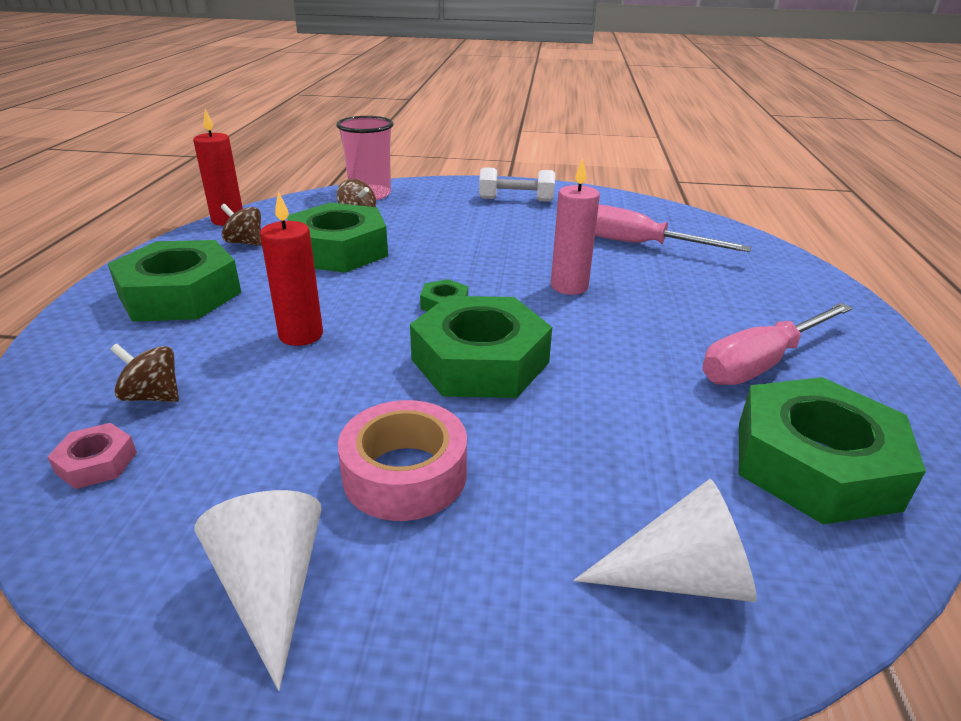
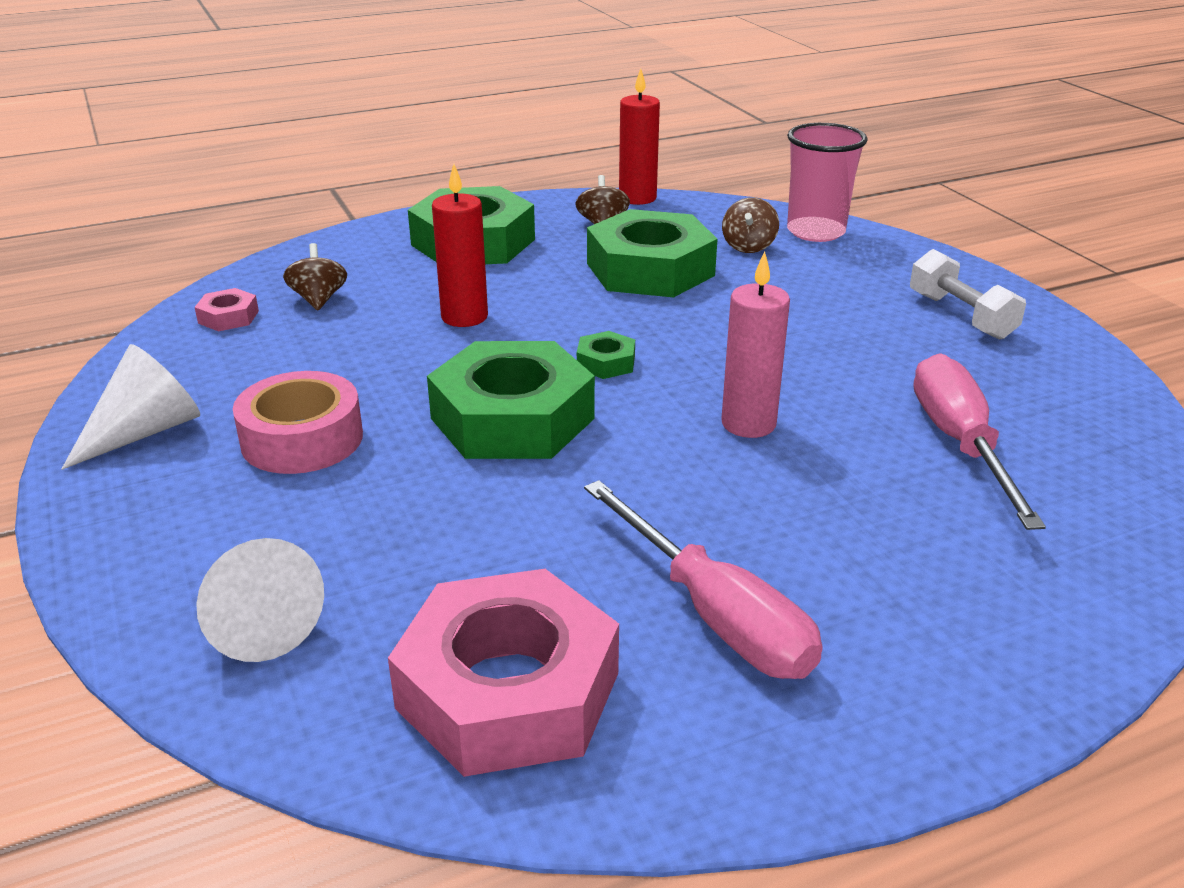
camera: 60 degrees right, 0 degrees up
pink screwdriver [702,303,852,385] -> pink screwdriver turned 150 degrees counterclockwise [584,480,822,679]
green nut [739,377,926,525] -> pink nut [388,569,619,777]

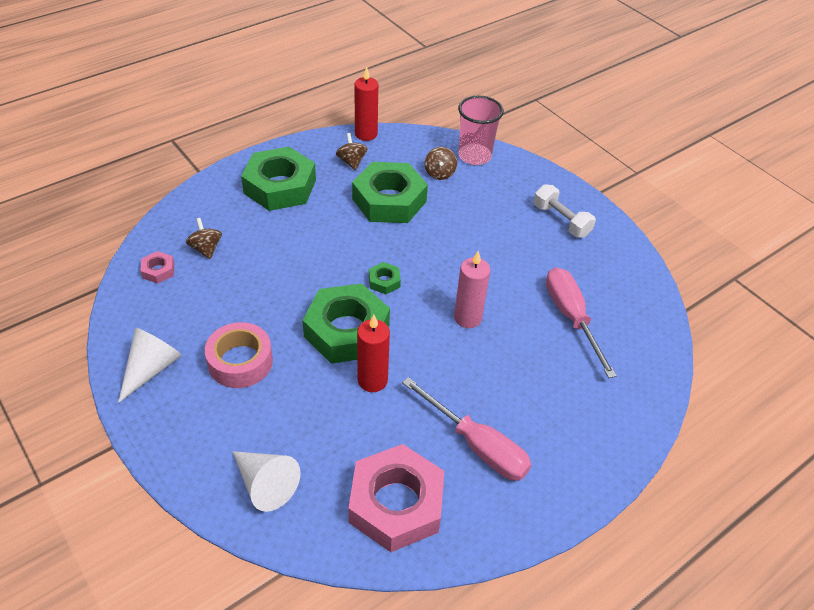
camera: 15 degrees left, 15 degrees up
red candle [432,164,488,327] -> red candle moved to [357,314,390,392]

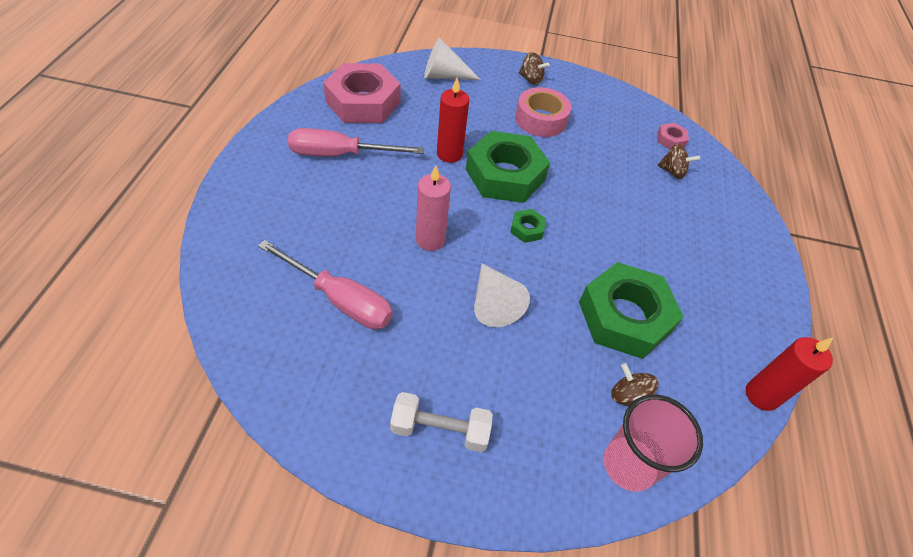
camera: 135 degrees right, 5 degrees up
white cone [118,328,182,403] -> white cone moved to [474,264,530,327]
green nut [241,147,316,211] -> none
brown spinning top [336,133,368,170] -> brown spinning top moved to [519,52,550,85]

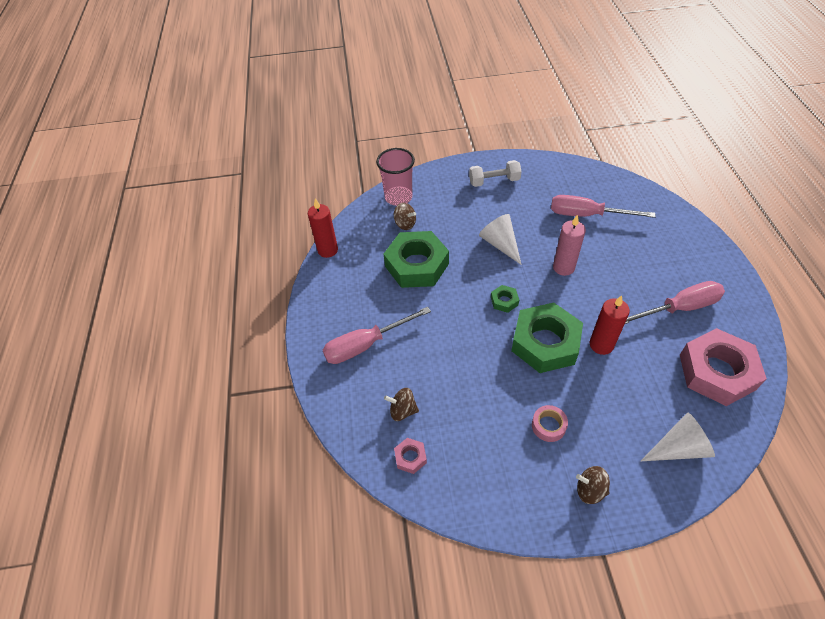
camera: 170 degrees right, 0 degrees up
pink tape [515,87,571,137] -> pink tape [532,405,568,442], size x0.60
none -> pink screwdriver [323,307,431,364]

